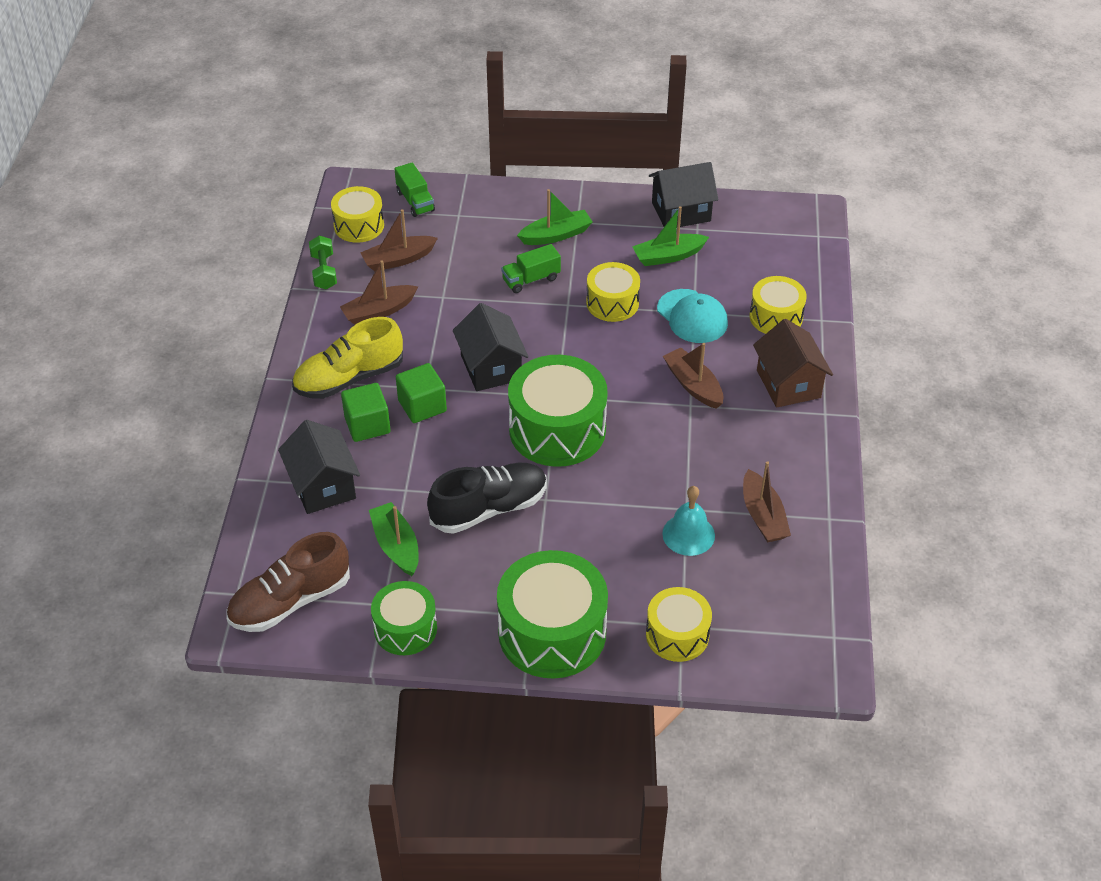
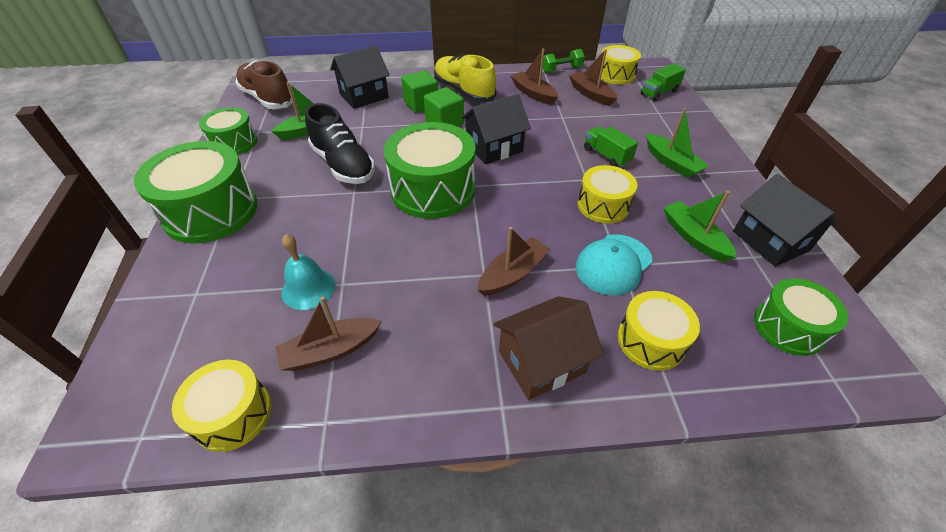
camera: 80 degrees right, 0 degrees up
yellow drum [646,587,712,662] -> yellow drum moved to [172,360,271,452]
none -> green drum [754,278,848,356]

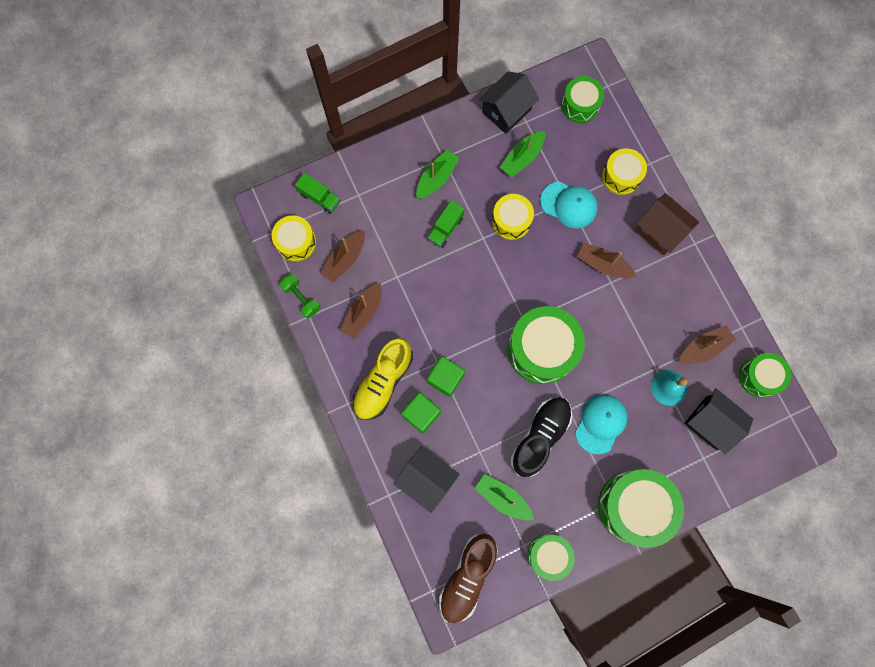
camera: 110 degrees left, 30 degrees up
yellow drum [172,360,271,452] -> green drum [739,353,791,398]
brown boat [275,297,382,371] -> brown boat turned 75 degrees counterclockwise [679,325,736,365]
black house [461,94,531,164] -> black house moved to [684,388,753,454]
none -> turquoise cap [575,394,628,454]

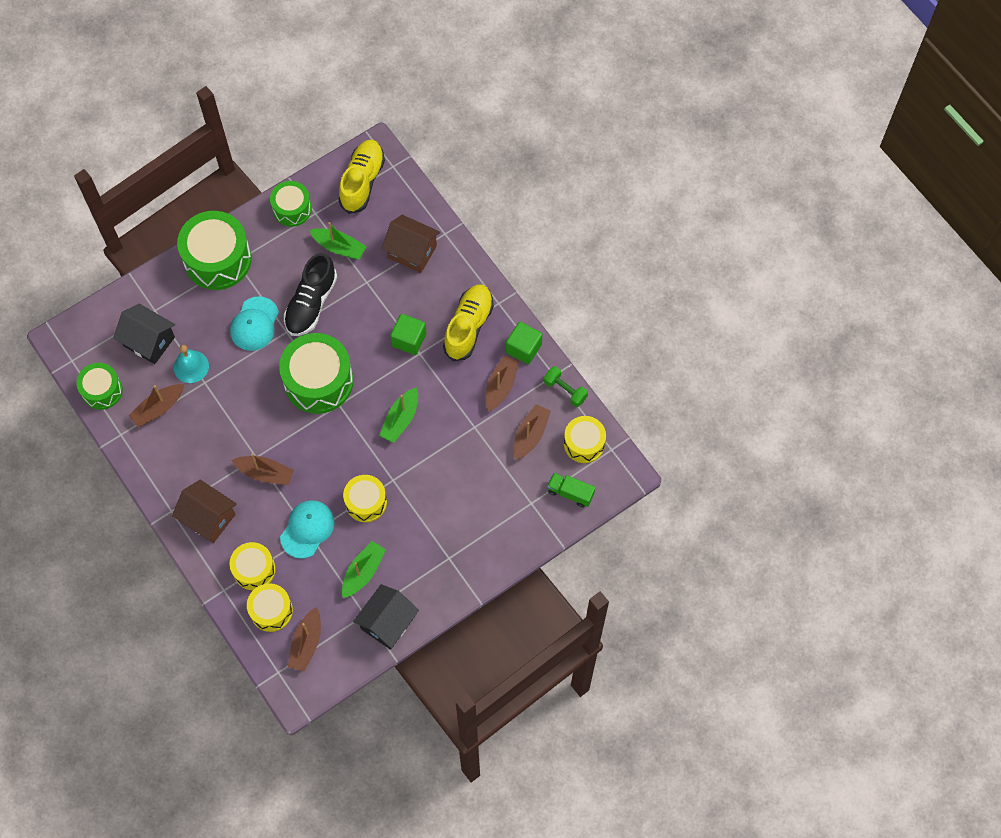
camera: 170 degrees right, 10 degrees down
black house [393,446,460,513] -> brown house [382,215,440,273]
green cube [401,392,441,433] -> green cube moved to [506,322,542,365]
green boat [416,150,460,199] -> green boat moved to [379,387,418,443]
green truck [428,200,464,248] -> none
brown shoe [439,534,498,623] -> yellow shoe [338,140,385,214]
turquoise cap [540,181,598,228] -> turquoise cap turned 105 degrees clockwise [280,500,335,559]
green drum [561,76,604,123] -> brown boat [288,607,321,672]
none -> yellow drum [247,583,293,632]

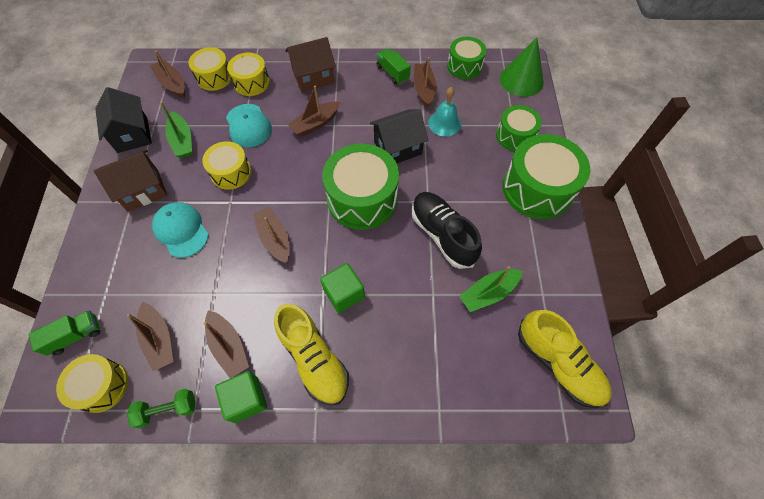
camera: 125 degrees right, 5 degrees down
black house [113,304,175,364] -> black house moved to [370,109,429,163]
turquoise cap [230,296,279,351] -> turquoise cap moved to [152,202,209,258]
green drum [270,181,312,227] -> green drum moved to [496,105,542,151]
green boat [379,387,418,443] -> brown boat [253,207,290,263]
brown house [382,215,440,273] -> brown house moved to [94,150,167,212]
none -> green truck [376,49,411,84]
none -> green cone [500,38,544,97]

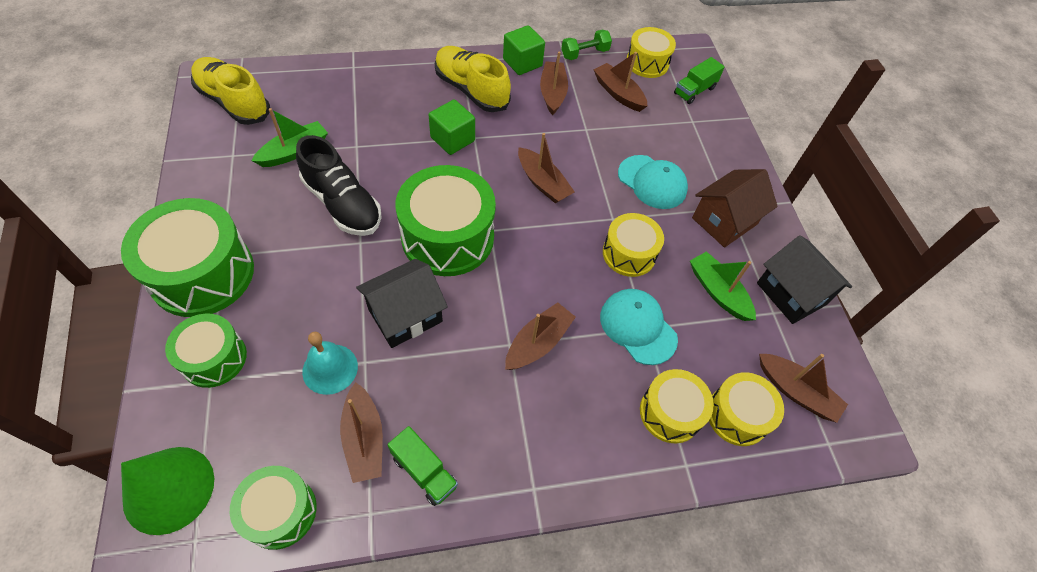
camera: 165 degrees right, 5 degrees down
brown boat [204,310,249,378] -> brown boat turned 45 degrees clockwise [540,52,568,115]
brown house [285,37,336,92] -> none

